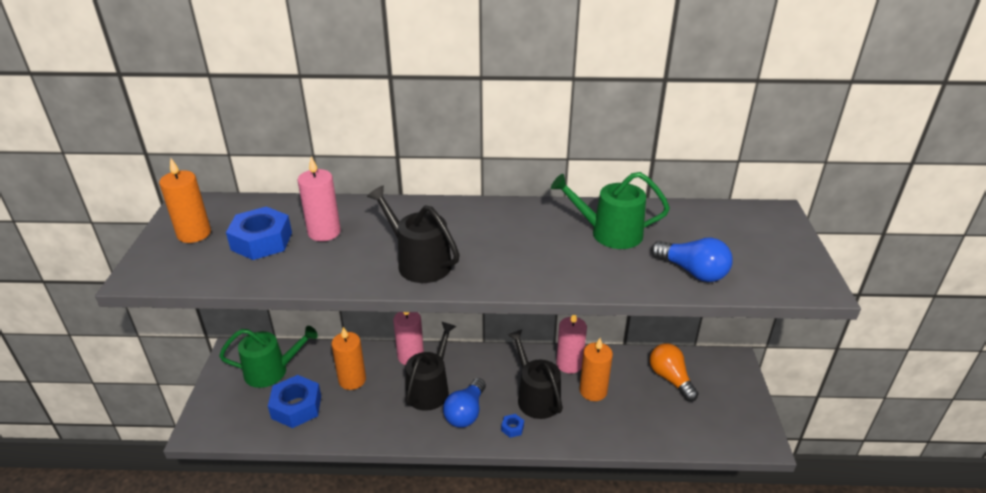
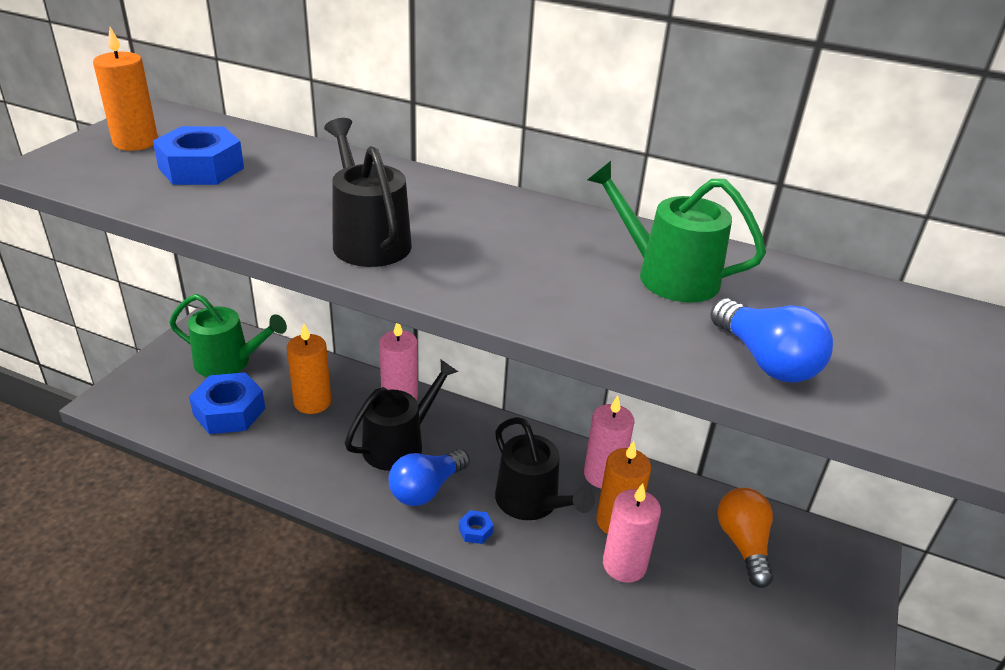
camera: 20 degrees right, 0 degrees up
pink candle [298,157,341,241] -> pink candle moved to [603,483,661,583]
black watering can [508,330,563,419] -> black watering can turned 150 degrees clockwise [495,417,595,520]

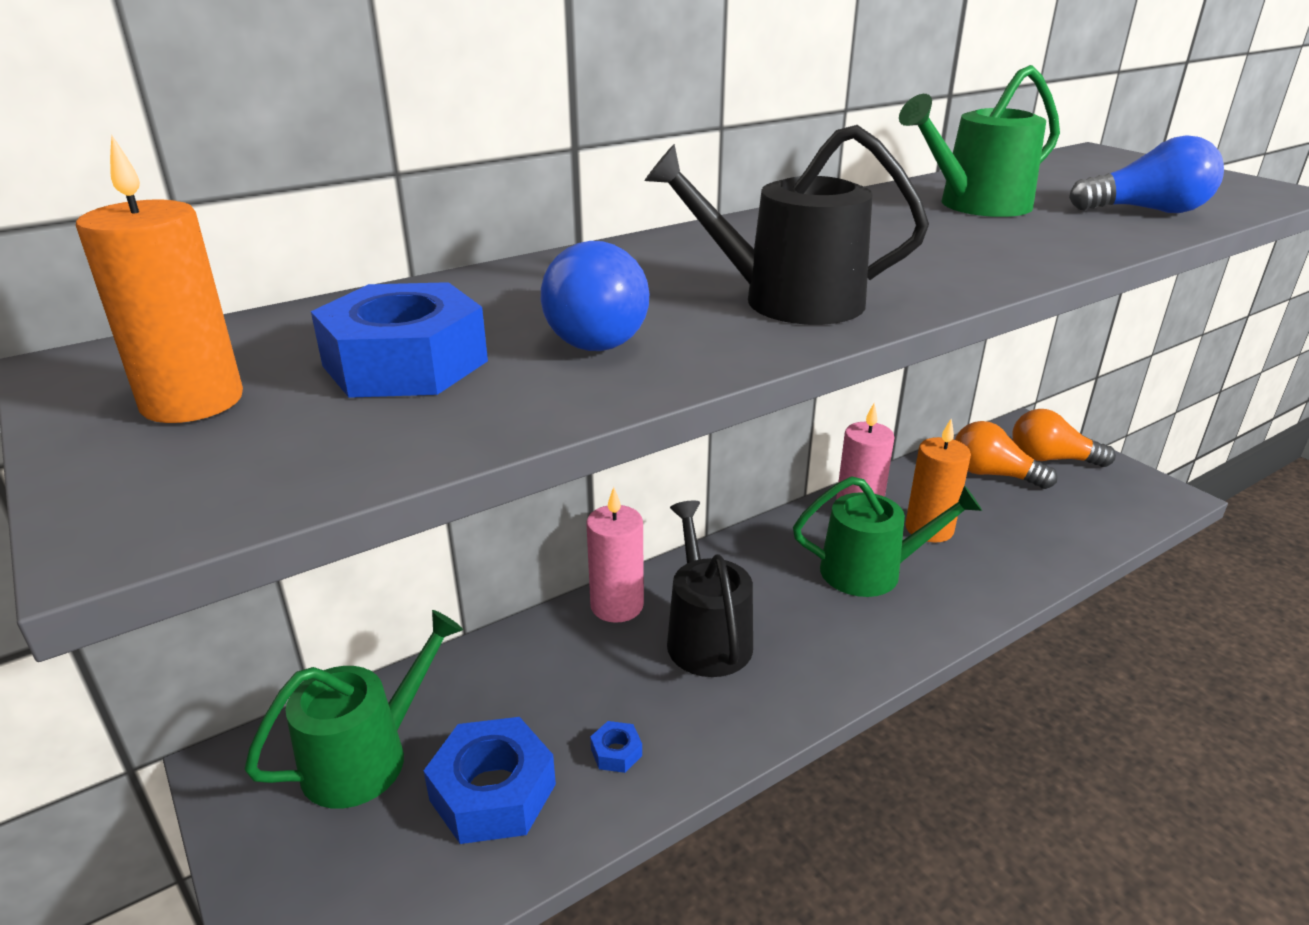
camera: 55 degrees left, 5 degrees down
orange candle [287,324,331,414] -> none
blue light bulb [389,449,470,506] -> blue light bulb moved to [541,241,649,351]
blue nut [459,510,494,544] -> blue nut moved to [590,721,642,773]
black watering can [495,417,595,520] -> green watering can [793,476,982,597]
pink candle [603,483,661,583] -> none
none -> orange light bulb [1012,409,1116,467]

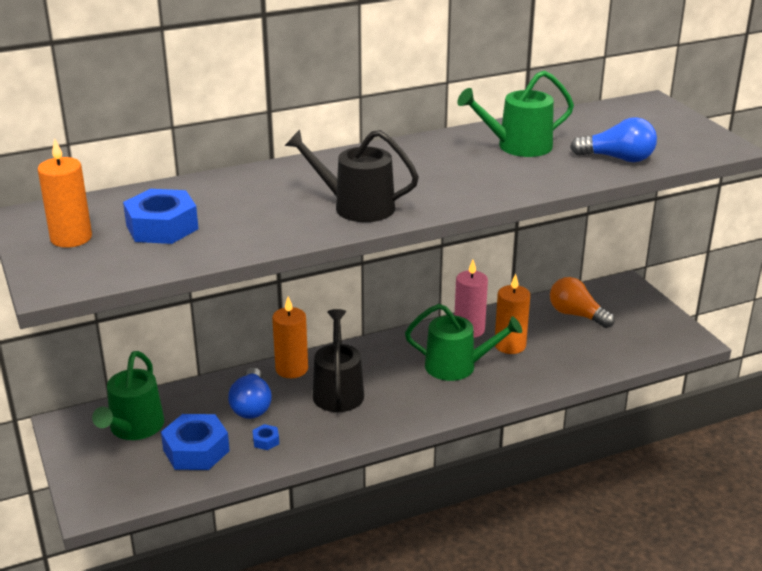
camera: 10 degrees right, 0 degrees up
green watering can [244,610,463,809] -> green watering can turned 135 degrees clockwise [92,351,164,440]
blue light bulb [541,241,649,351] -> blue light bulb moved to [228,368,272,419]
pink candle [586,487,644,623] -> orange candle [272,297,308,378]
orange light bulb [1012,409,1116,467] -> none

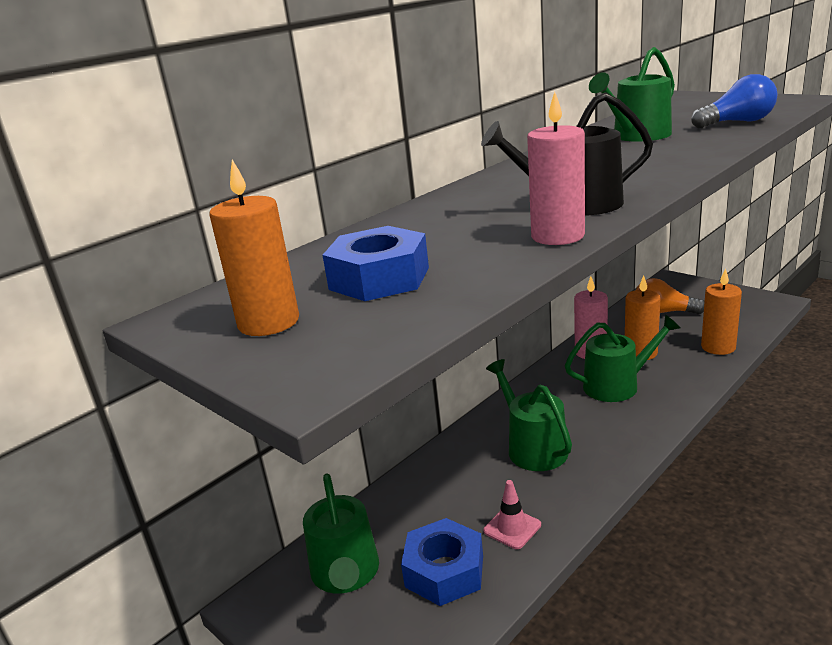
camera: 20 degrees left, 5 degrees down
blue light bulb [228,368,272,419] -> none
blue nut [252,424,279,450] -> pink traffic cone [483,480,541,549]
orange candle [272,297,308,378] -> orange candle moved to [701,268,742,355]
black watering can [313,309,364,412] -> green watering can [486,359,572,471]
none -> pink candle [527,92,585,245]

